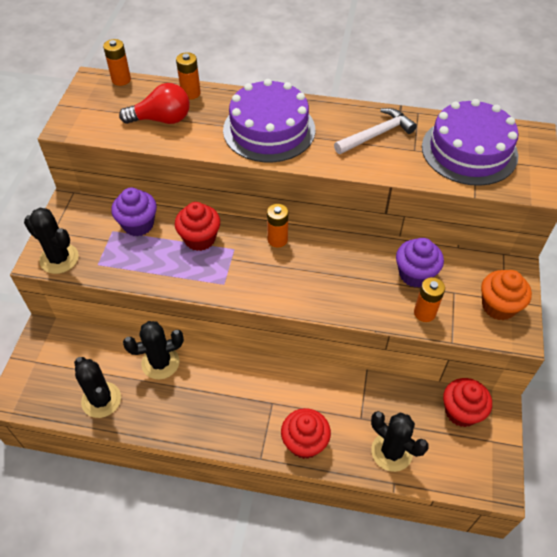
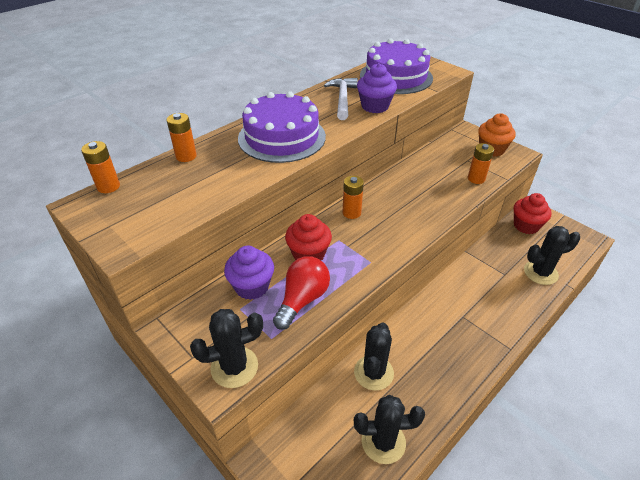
camera: 55 degrees left, 10 degrees down
red light bulb [119,83,190,124] -> red light bulb moved to [273,256,330,330]
red cupcake [281,408,331,459] -> none
purple cupcake [396,238,444,287] -> purple cupcake moved to [357,63,397,113]

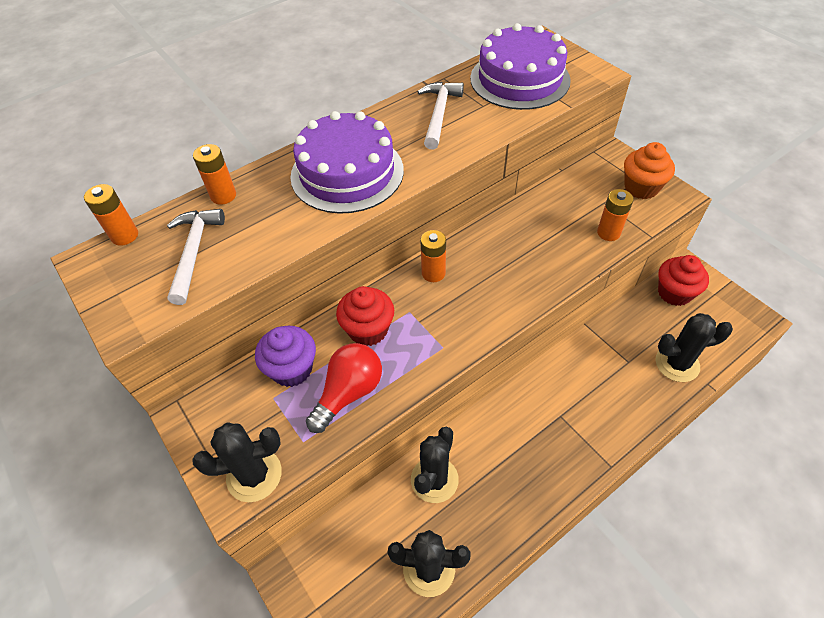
camera: 10 degrees right, 10 degrees up
purple cupcake [357,63,397,113] -> none
none -> white hammer [167,209,225,305]

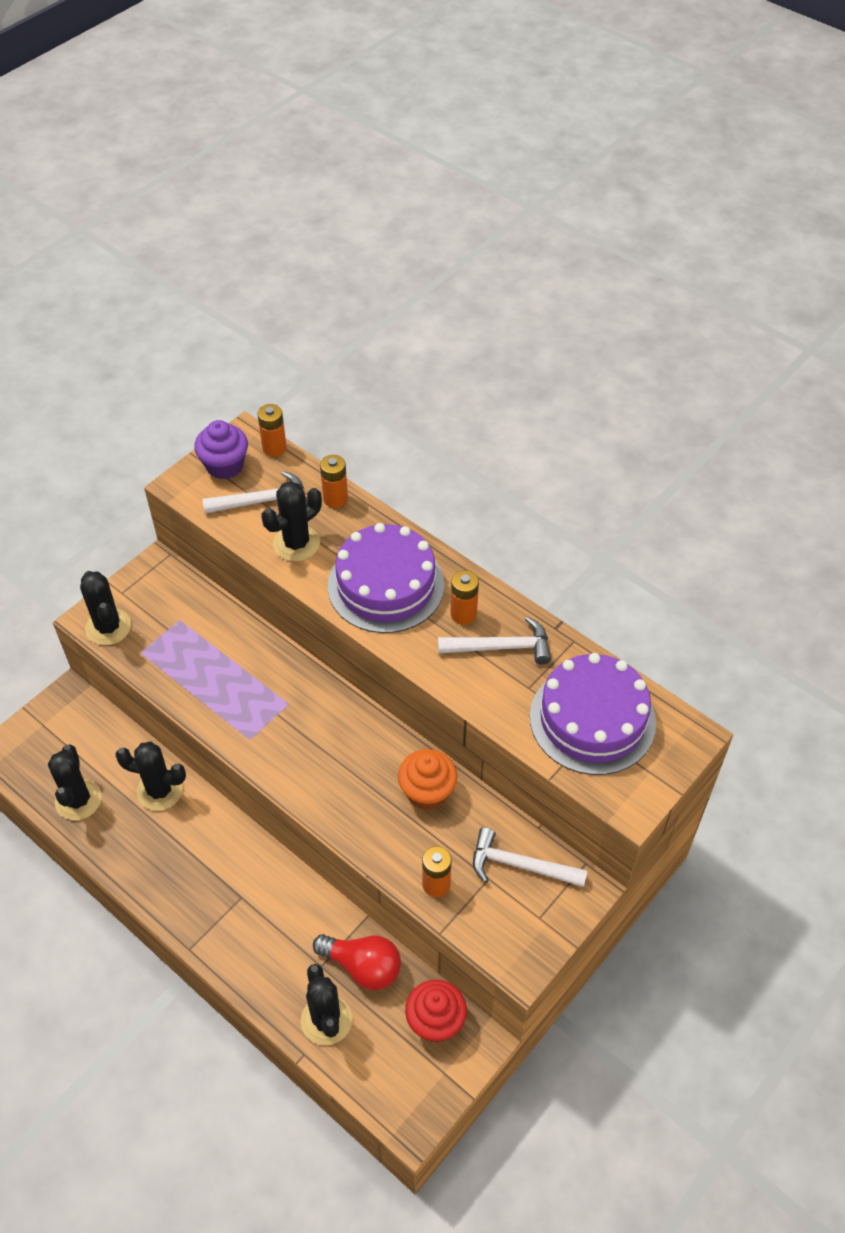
camera: 75 degrees right, 0 degrees up
purple cupcake [255,326,316,387] -> purple cupcake moved to [194,420,248,480]
red light bulb [306,343,382,433] -> red light bulb moved to [313,934,401,990]
red cupcake [336,286,394,346] -> none
orange battery [420,230,446,282] -> orange battery moved to [451,570,479,625]
orange cupcake [624,142,675,199] -> orange cupcake moved to [398,749,457,810]
none -> black cactus [262,481,322,561]
none -> white hammer [473,827,588,887]

